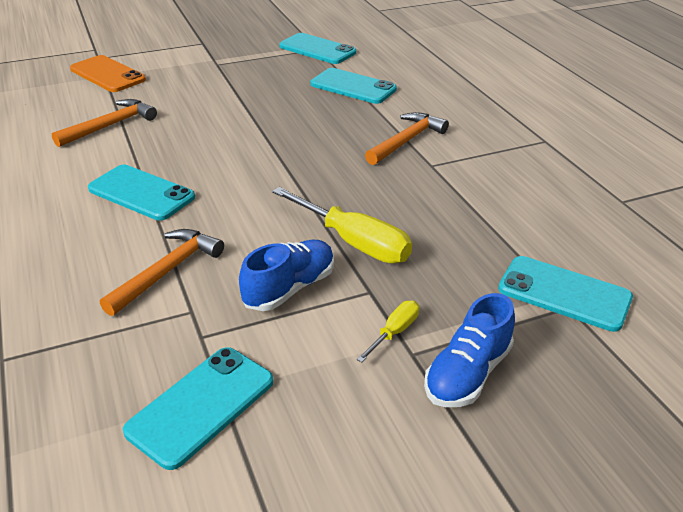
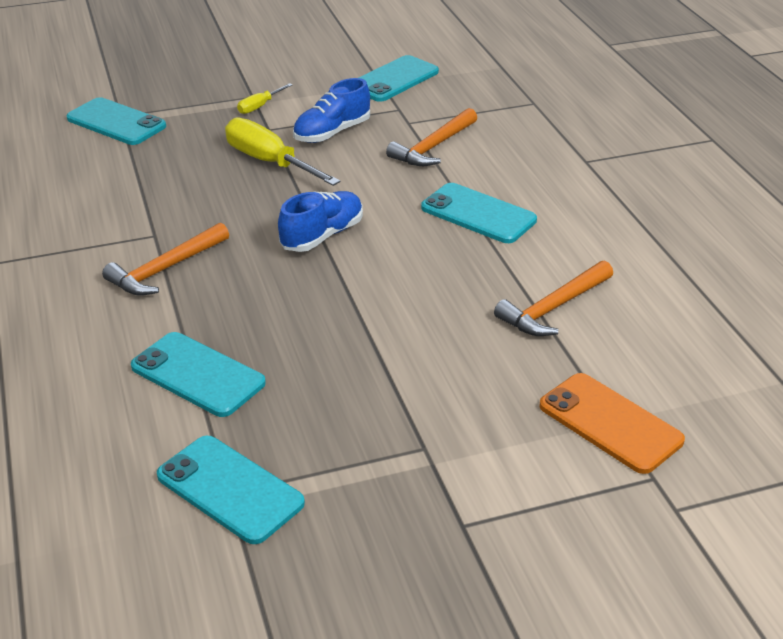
camera: 175 degrees left, 0 degrees up
blue shoe [424,293,515,407] -> blue shoe moved to [278,191,363,252]

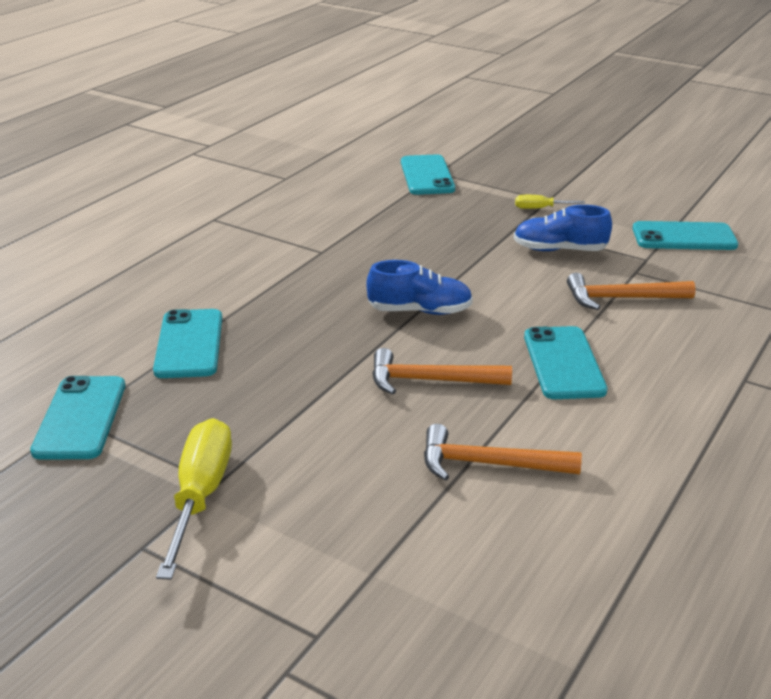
camera: 50 degrees right, 5 degrees down
orange hammer [102,223,229,296] -> orange hammer moved to [372,348,512,394]
yellow screwdriver [225,118,340,186] -> yellow screwdriver moved to [156,418,232,580]
orange phone [539,373,685,474] -> none

